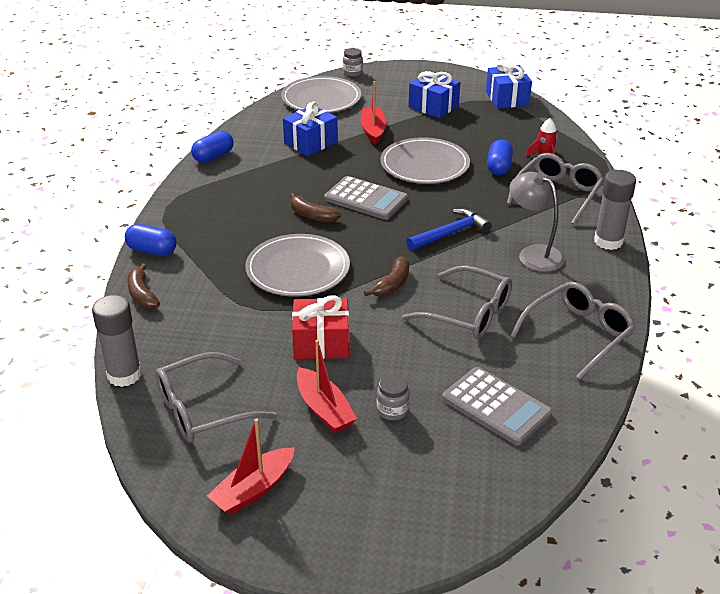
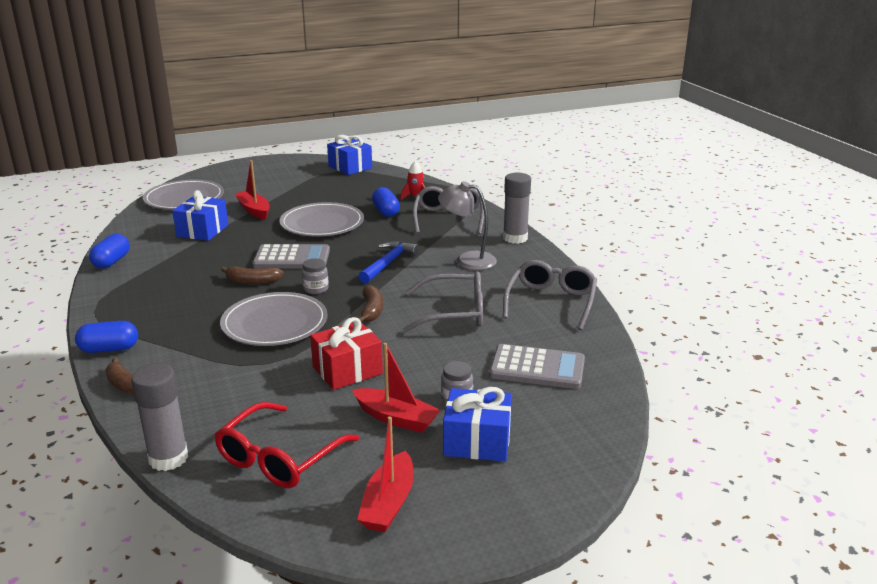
camera: 30 degrees left, 10 degrees down
grey glasses [155,352,277,442] -> red glasses [215,402,359,488]
grey jar [343,48,363,76] -> grey jar moved to [302,258,329,294]
blue gift [408,71,460,118] -> blue gift moved to [443,387,512,462]

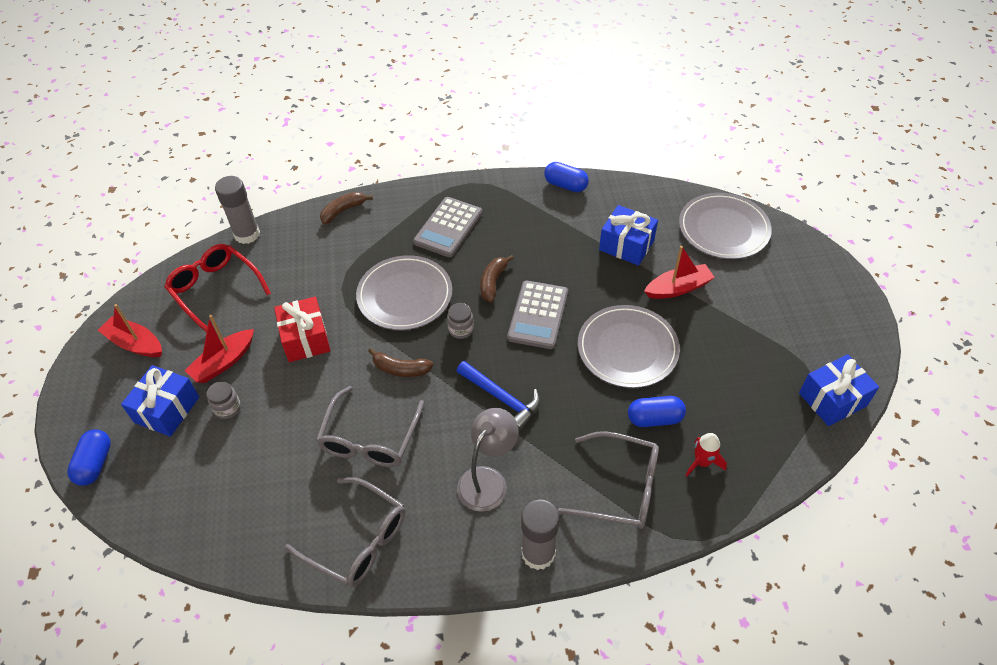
camera: 105 degrees right, 25 degrees up
blue capsule [75,321,138,353] -> blue capsule moved to [67,429,111,486]
grey calculator [489,344,585,389] -> grey calculator moved to [413,197,482,257]

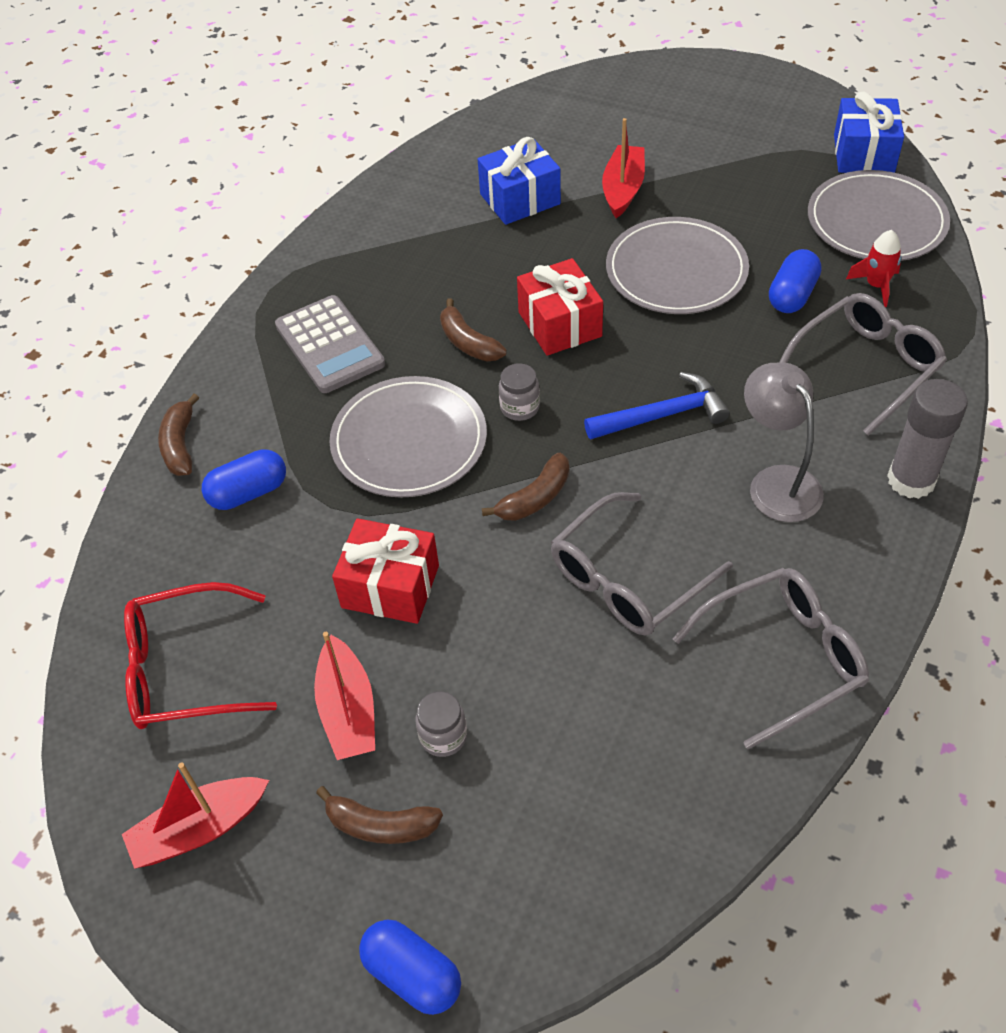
camera: 55 degrees left, 0 degrees up
blue gift [121,365,199,437] -> brown banana [316,786,443,844]
grey glue stick [215,176,260,244] -> none
grey glasses [316,386,424,467] -> grey glasses turned 90 degrees clockwise [551,492,733,636]
grey calculator [507,281,568,349] -> red gift [517,258,603,356]
blue capsule [544,162,589,192] -> blue capsule moved to [202,449,286,510]
grey plate [679,193,772,259] -> grey plate moved to [808,170,950,261]

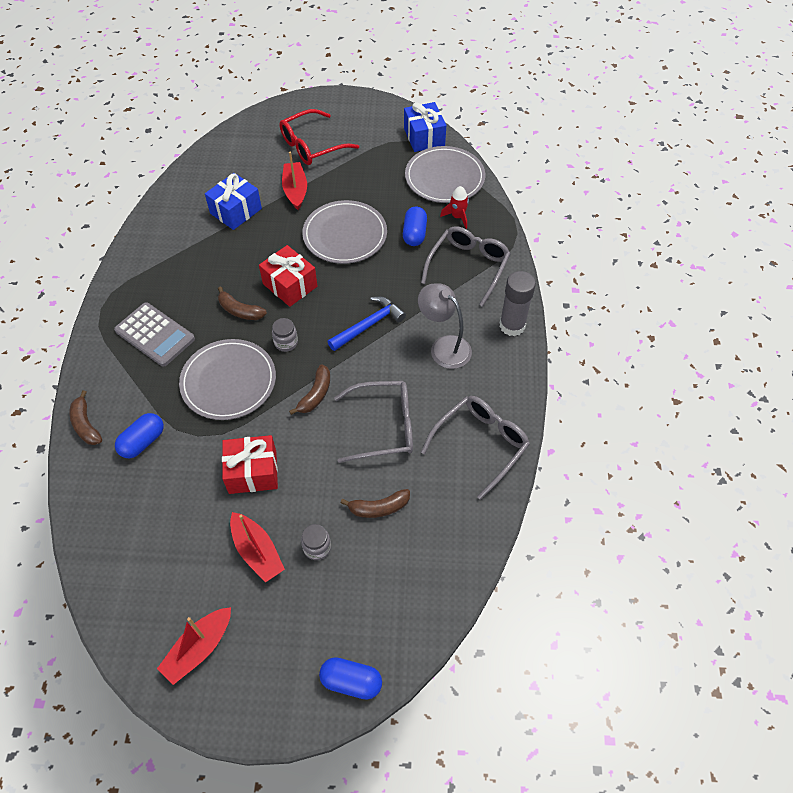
camera: 25 degrees left, 5 degrees up
red glasses [124,582,277,729] -> red glasses moved to [279,109,359,165]
brown banana [316,786,443,844] -> brown banana moved to [341,489,410,518]
grey glasses [551,492,733,636] -> grey glasses turned 120 degrees counterclockwise [334,381,413,463]

